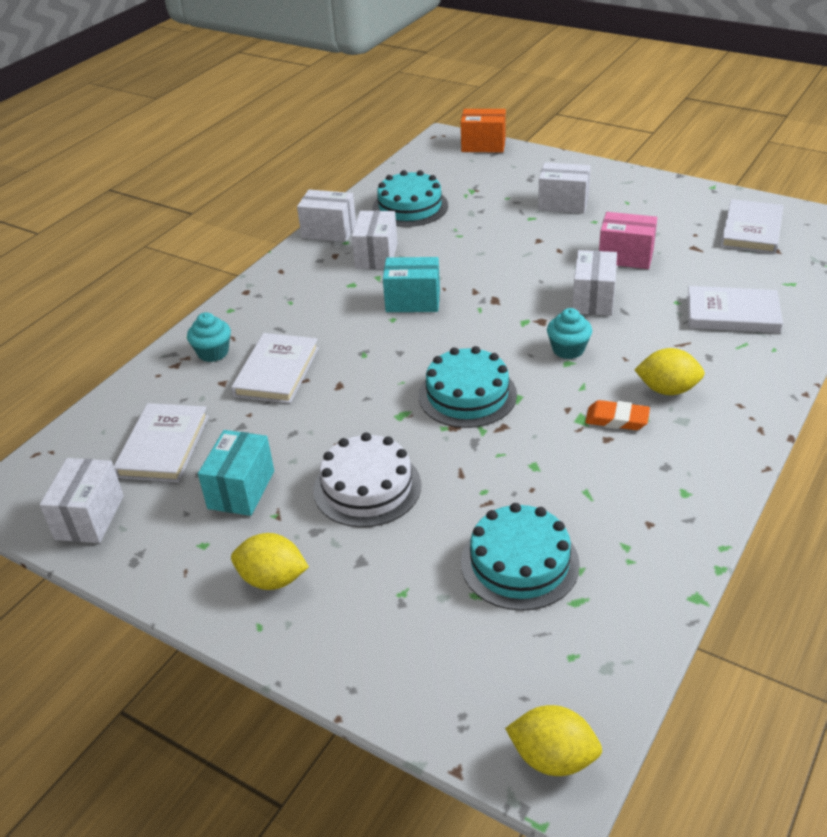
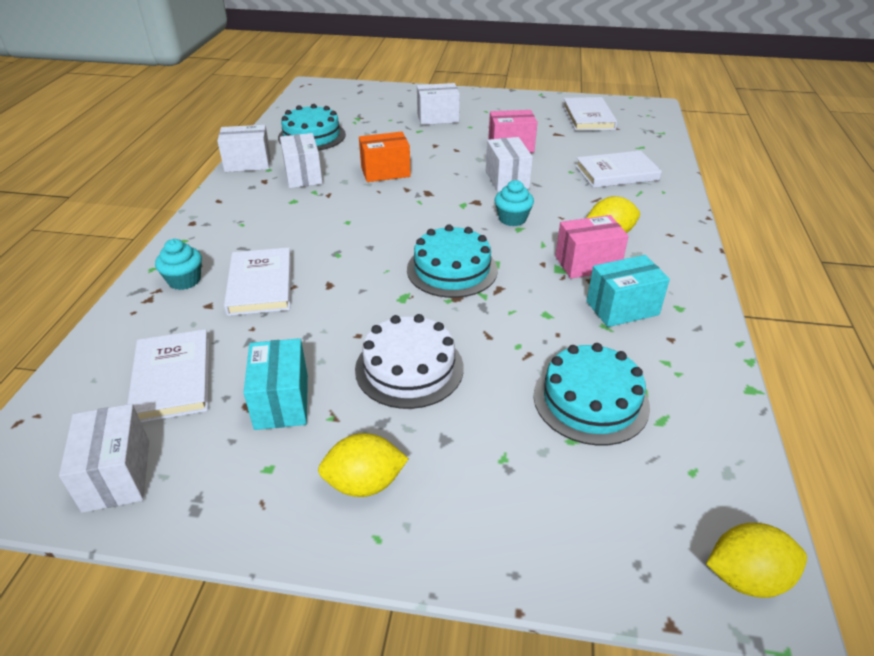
camera: 25 degrees left, 0 degrees up
turquoise box [383,257,440,312] -> turquoise box moved to [587,255,670,327]
orange box [461,109,506,153] -> orange box moved to [359,132,411,182]
orange eraser [585,400,650,430] -> pink box [555,215,629,278]

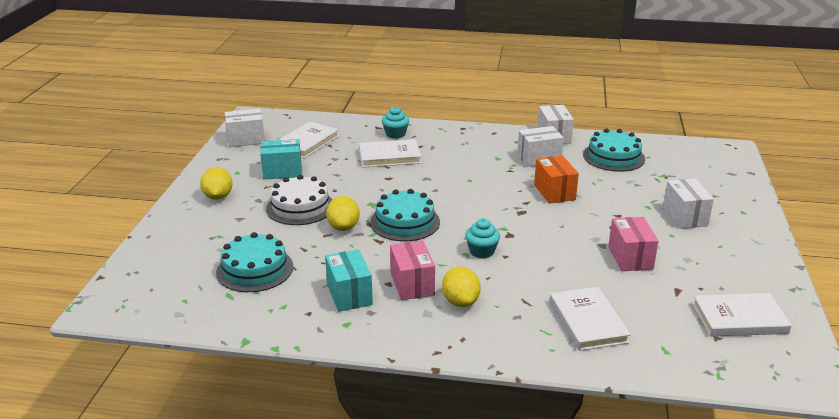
camera: 90 degrees right, 10 degrees down
white book [128,329,210,423] -> white book turned 45 degrees counterclockwise [279,121,339,158]
white box [486,137,533,192] -> none
yellow lemon [706,523,807,598] -> yellow lemon moved to [326,196,360,231]

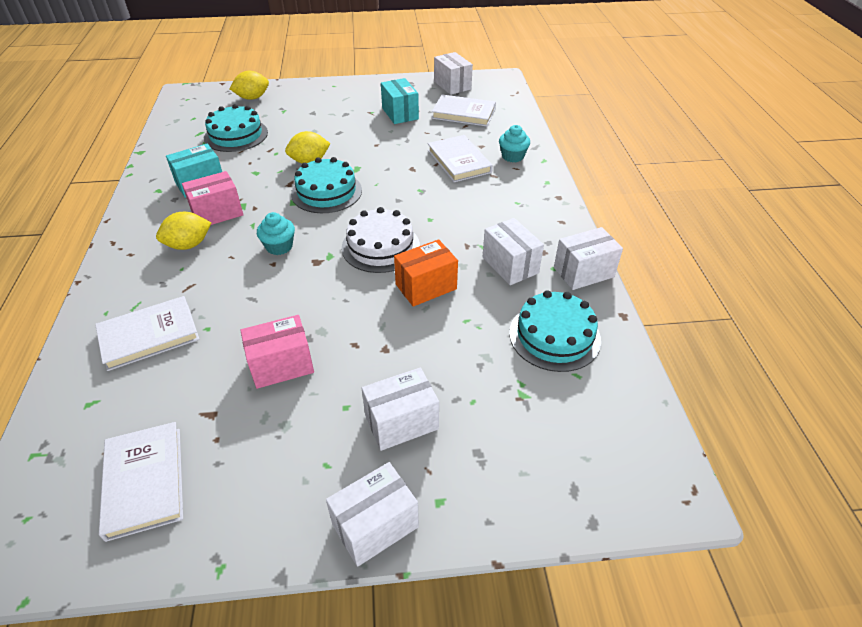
camera: 75 degrees right, 15 degrees up
yellow lemon [200,167,233,200] -> yellow lemon moved to [230,71,269,100]
white cake [266,175,333,225] -> white cake moved to [342,207,420,273]
none -> white box [326,462,419,567]

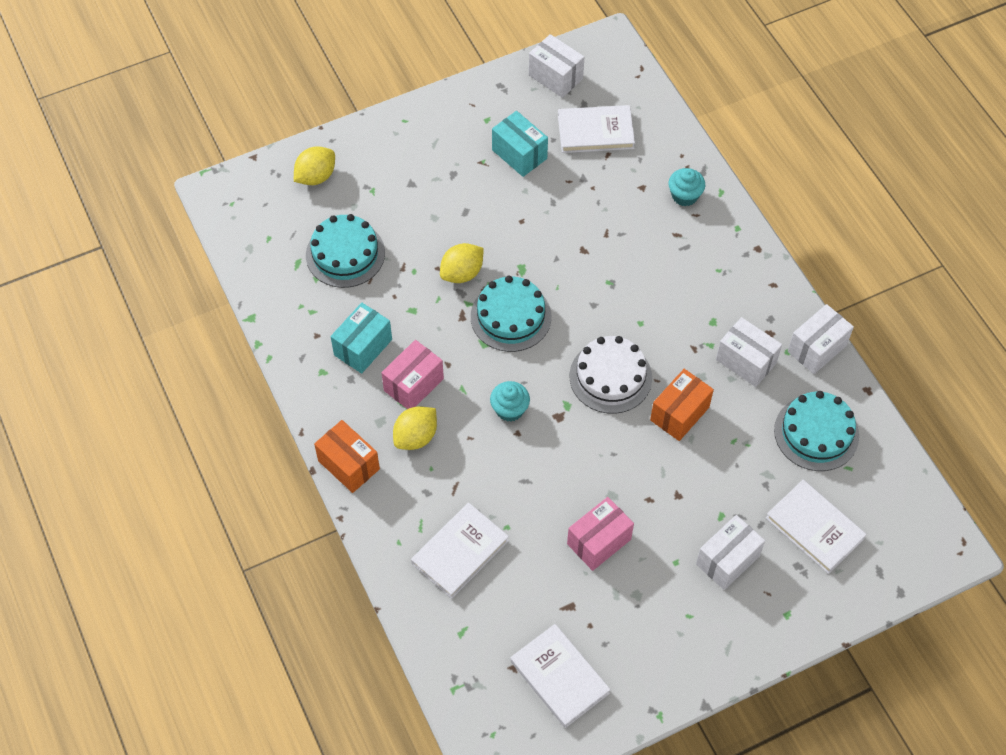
camera: 20 degrees left, 15 degrees up
white box [326,462,419,567] -> none
white book [428,135,493,182] -> white book moved to [766,480,867,574]
none -> orange box [314,420,380,493]

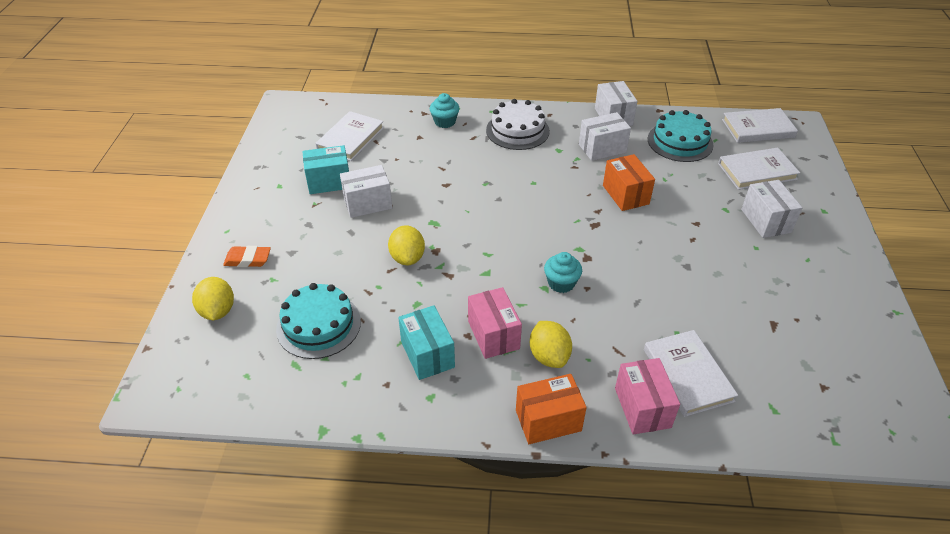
camera: 60 degrees left, 15 degrees down
turquoise cake [471,276,552,352] -> none
white book [511,624,611,728] -> white book moved to [722,108,798,143]
white box [529,34,584,98] -> white box moved to [340,165,392,218]
pink box [567,497,634,571] -> pink box moved to [615,358,680,435]
white cake [570,336,652,414] -> white cake moved to [486,99,550,150]
none -> orange eraser [223,246,271,267]

